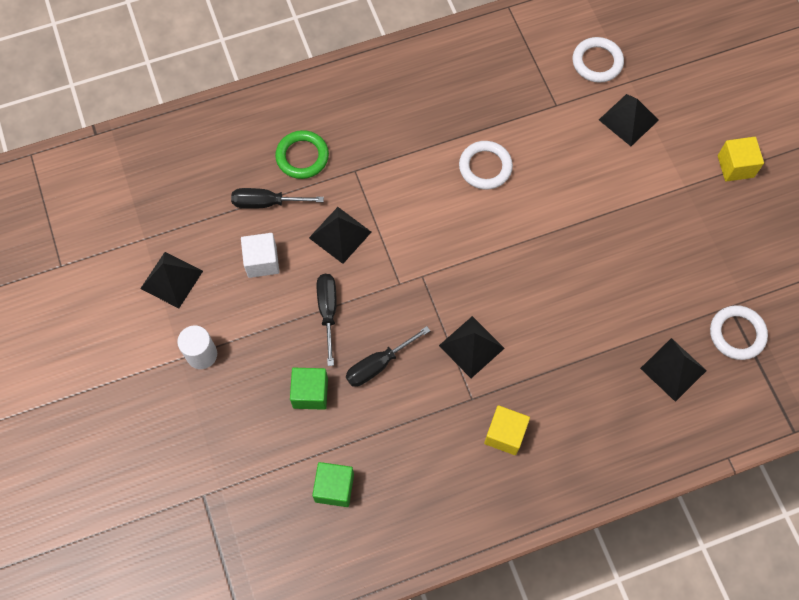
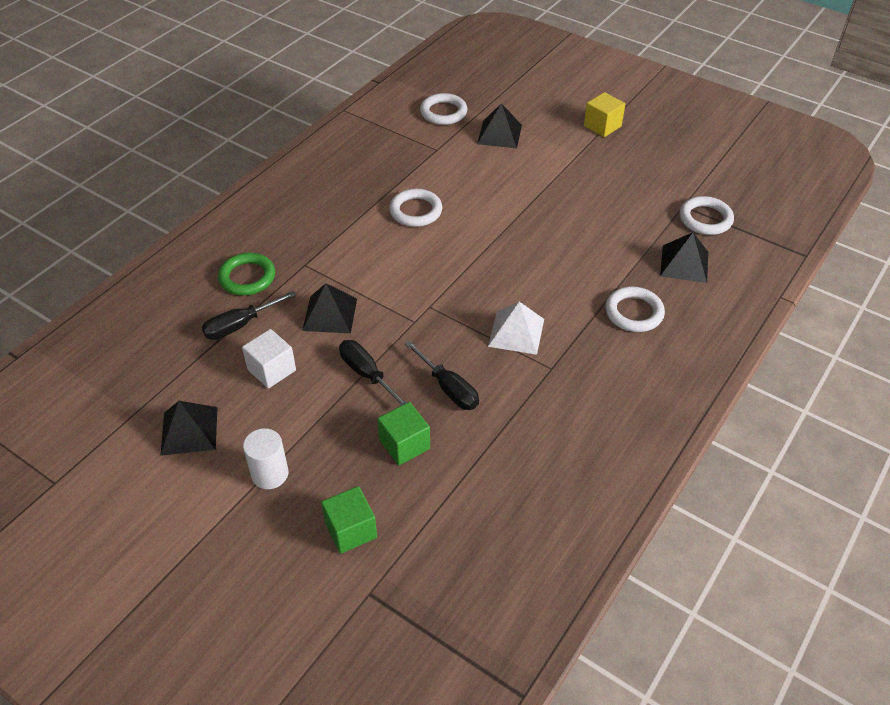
camera: 35 degrees left, 20 degrees down
green cube [312,462,354,507] -> green cube moved to [321,486,377,554]
black screwdriver [346,326,430,387] -> black screwdriver turned 60 degrees counterclockwise [405,341,479,410]
black pyramid [439,316,505,378] -> white pyramid [488,302,544,355]
yellow cube [484,405,530,455] -> none
none -> white ring [605,287,665,332]

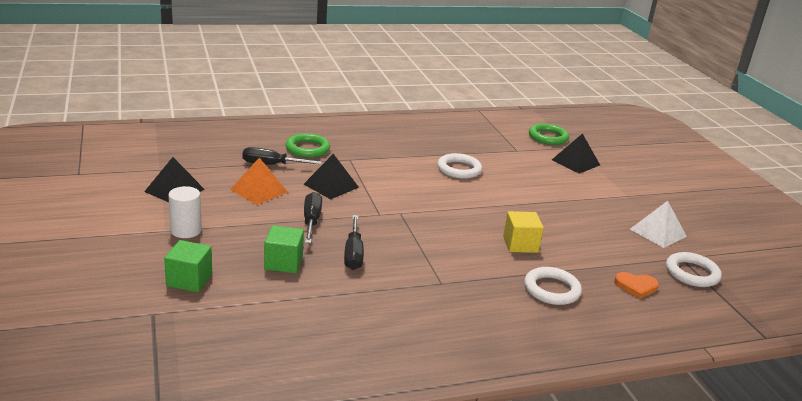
camera: 35 degrees right, 20 degrees down
white cube [242,329,296,389] -> orange pyramid [230,158,288,205]
white ring [420,93,467,125] -> green ring [529,123,569,145]
white pyramid [488,302,544,355] -> white pyramid moved to [630,201,687,248]
yellow cube [584,92,625,137] -> yellow cube moved to [503,211,544,253]
black pyramid [660,232,708,283] -> orange heart [614,272,659,299]

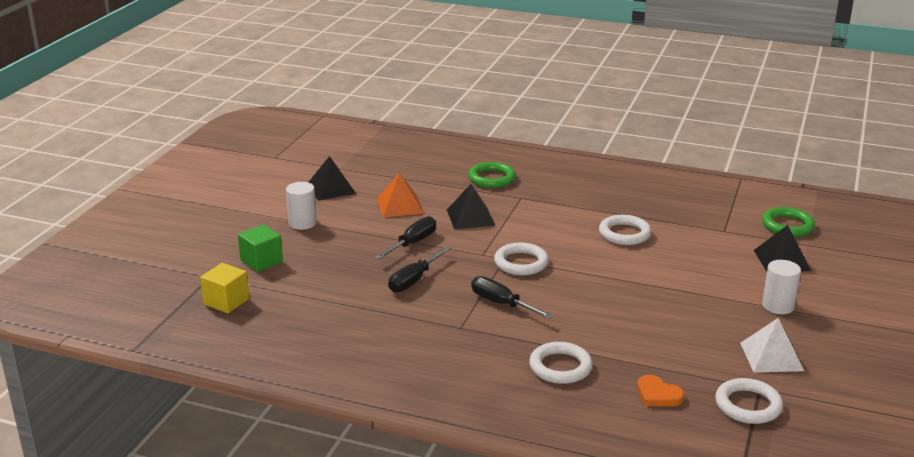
camera: 40 degrees right, 0 degrees up
black screwdriver [242,147,321,165] -> black screwdriver moved to [471,276,553,319]
green cube [264,225,304,273] -> none
yellow cube [503,211,544,253] -> yellow cube moved to [200,263,249,313]
none -> white ring [494,242,549,276]
none -> white cylinder [762,260,801,314]

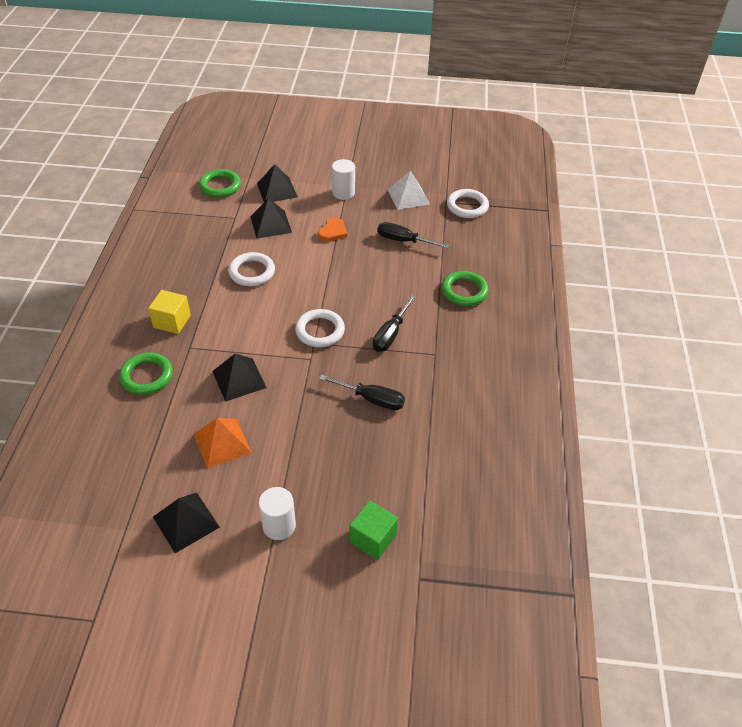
camera: 105 degrees left, 20 degrees up
yellow cube [200,263,249,313] -> yellow cube moved to [148,290,191,334]
black screwdriver [375,216,436,259] -> black screwdriver moved to [377,222,450,248]
white ring [529,342,593,384] -> green ring [441,271,489,306]
orange heart [637,375,684,406] -> orange heart moved to [318,218,347,242]
none -> black pyramid [250,198,292,238]

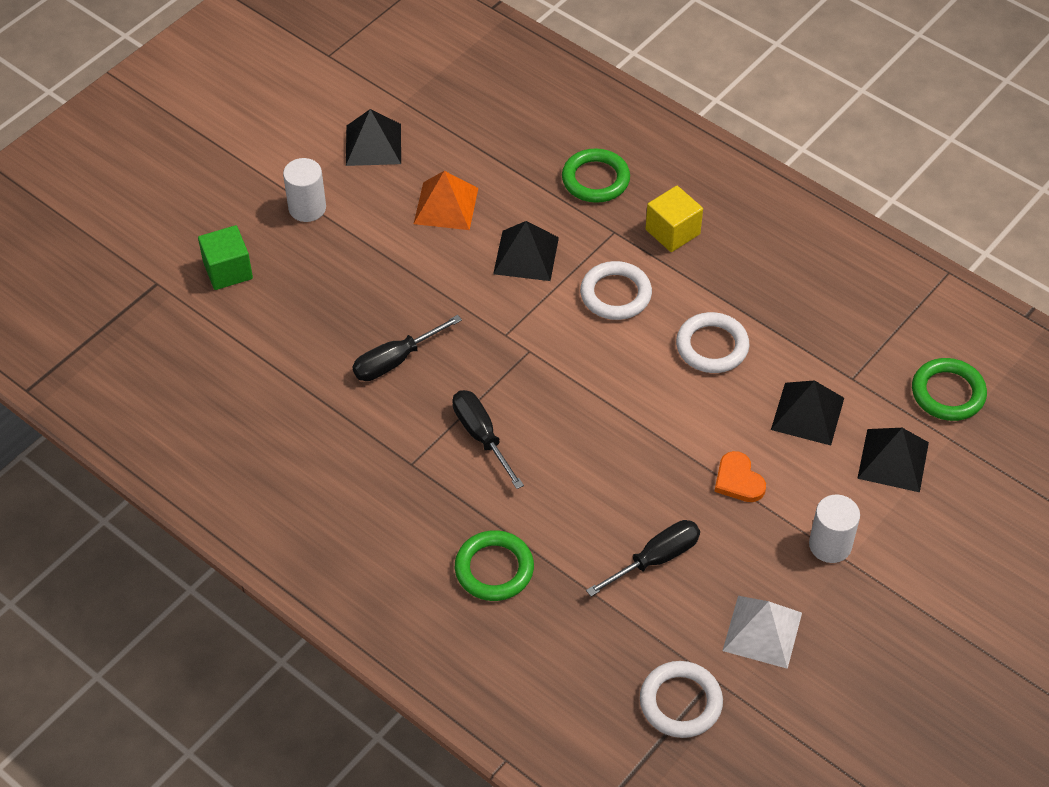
camera: 125 degrees right, 5 degrees up
white ring [295,309,345,347] -> white ring moved to [580,261,652,320]

